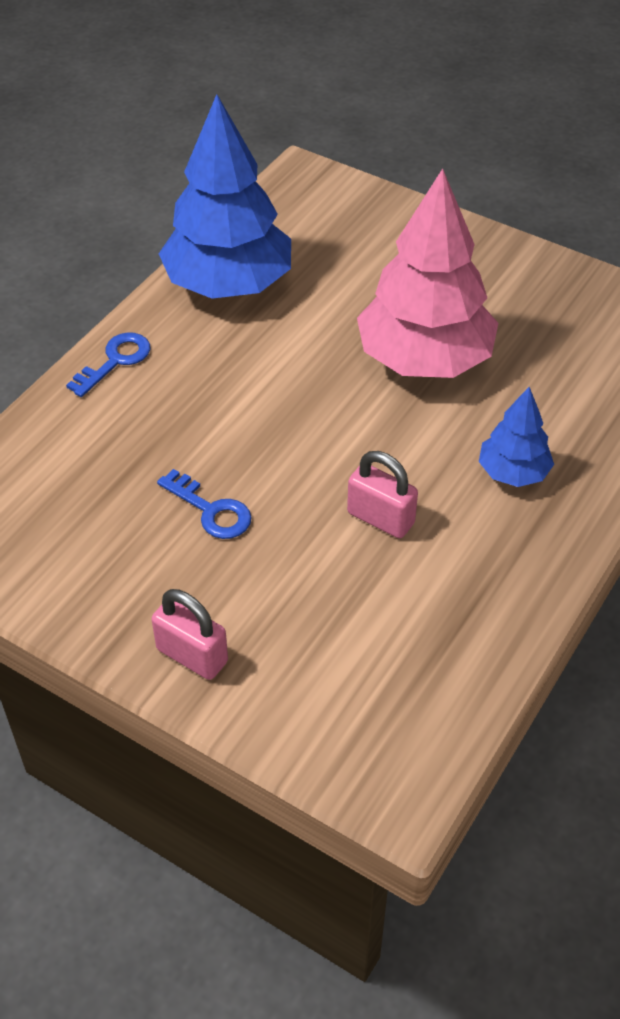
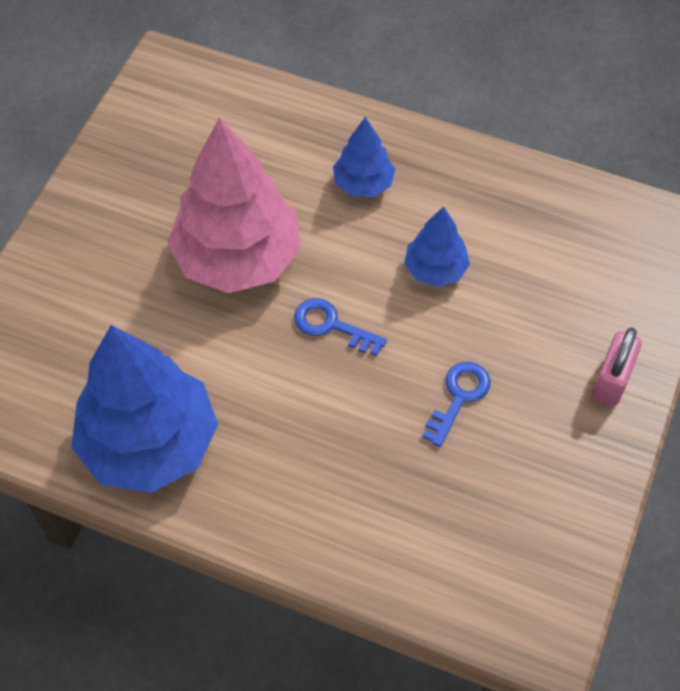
camera: 100 degrees left, 10 degrees up
blue key [66,332,151,397] -> blue key moved to [294,298,387,356]
pink padlock [347,451,418,538] -> blue tree [404,206,470,287]

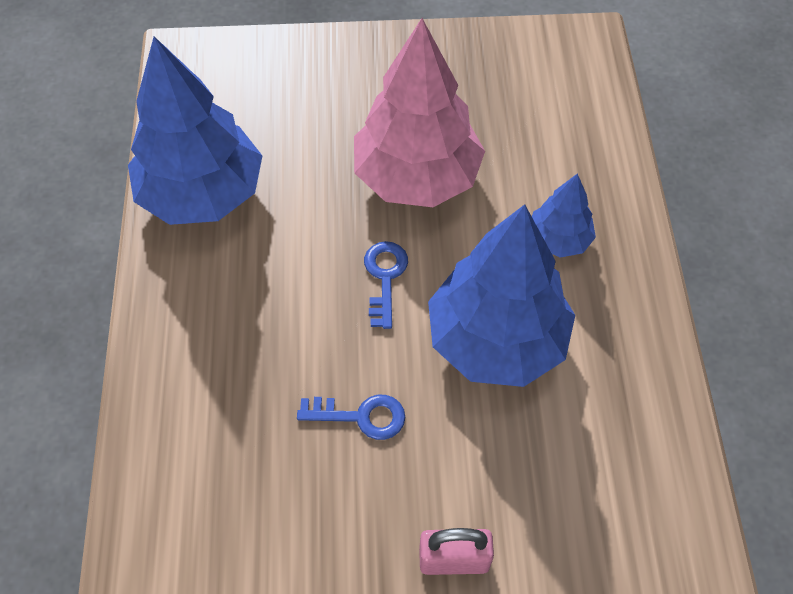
camera: 65 degrees right, 0 degrees up
blue tree [404,206,470,287] -> blue tree [428,204,575,387], size x2.02

